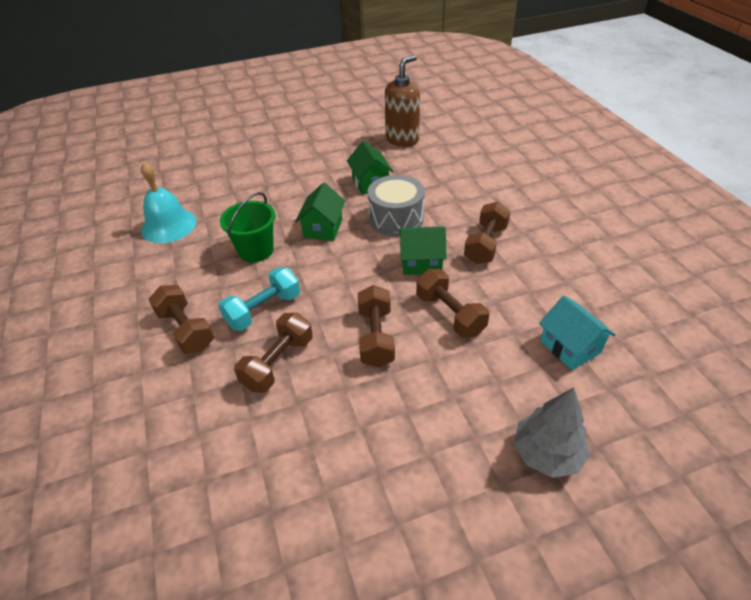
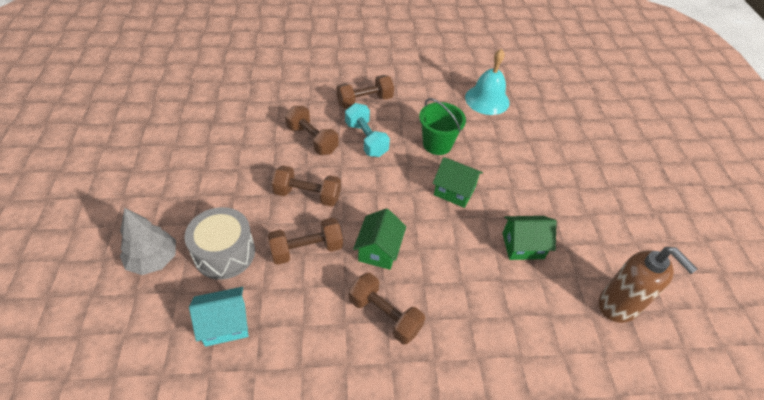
camera: 100 degrees right, 5 degrees up
grey drum [367,175,425,237] -> grey drum moved to [185,207,255,280]

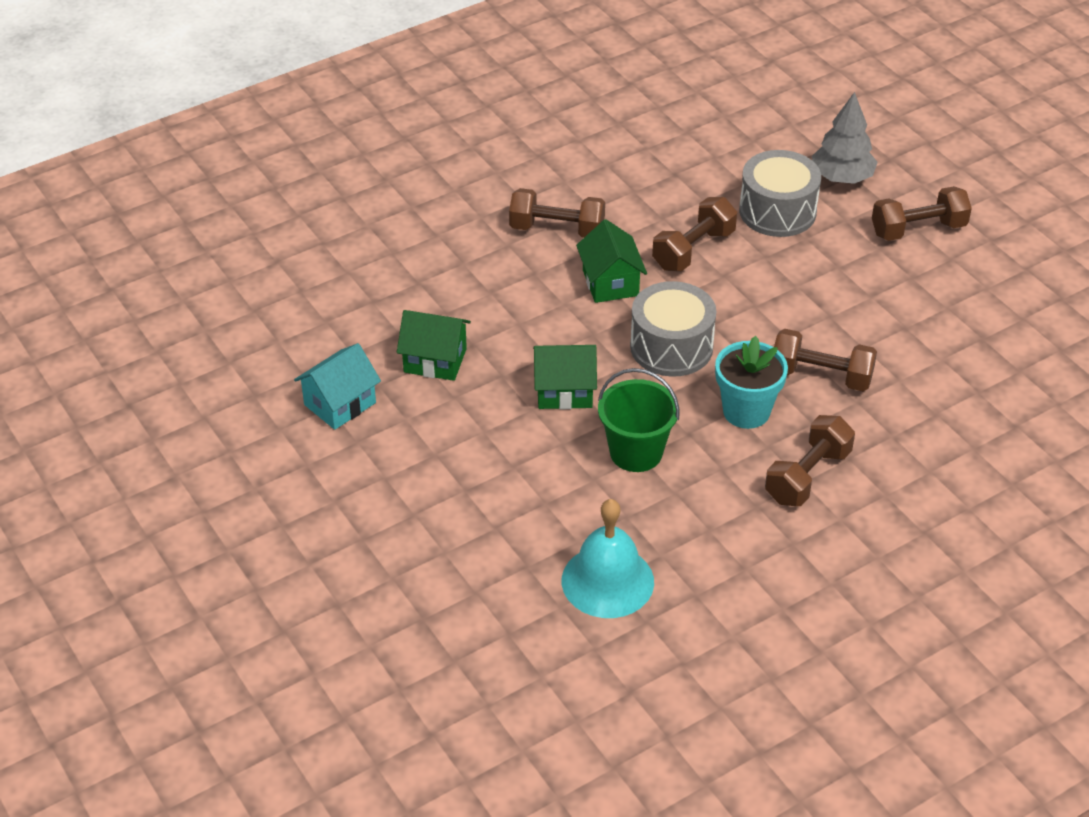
camera: 155 degrees right, 5 degrees down
turquoise house [189,287,248,347] -> turquoise house moved to [294,343,381,430]
brown dumbbell [271,165,341,207] -> brown dumbbell moved to [872,186,972,241]
turquoise dumbbell [345,103,390,157] -> turquoise flower pot [715,336,788,429]
green house [502,216,557,260] -> green house turned 45 degrees clockwise [397,310,471,381]
brown soap dispenser [599,247,697,323] -> none
none -> grey drum [630,281,716,377]

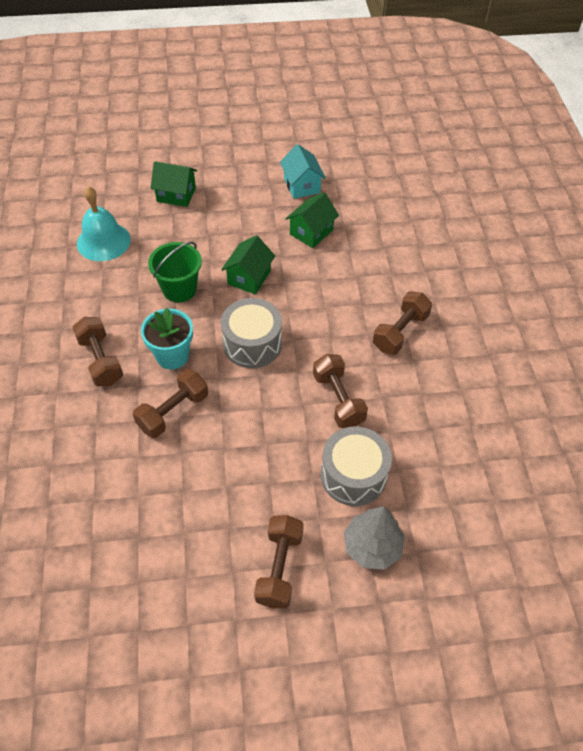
camera: 115 degrees right, 10 degrees up
green house [576,219,647,303] -> green house moved to [150,161,197,207]

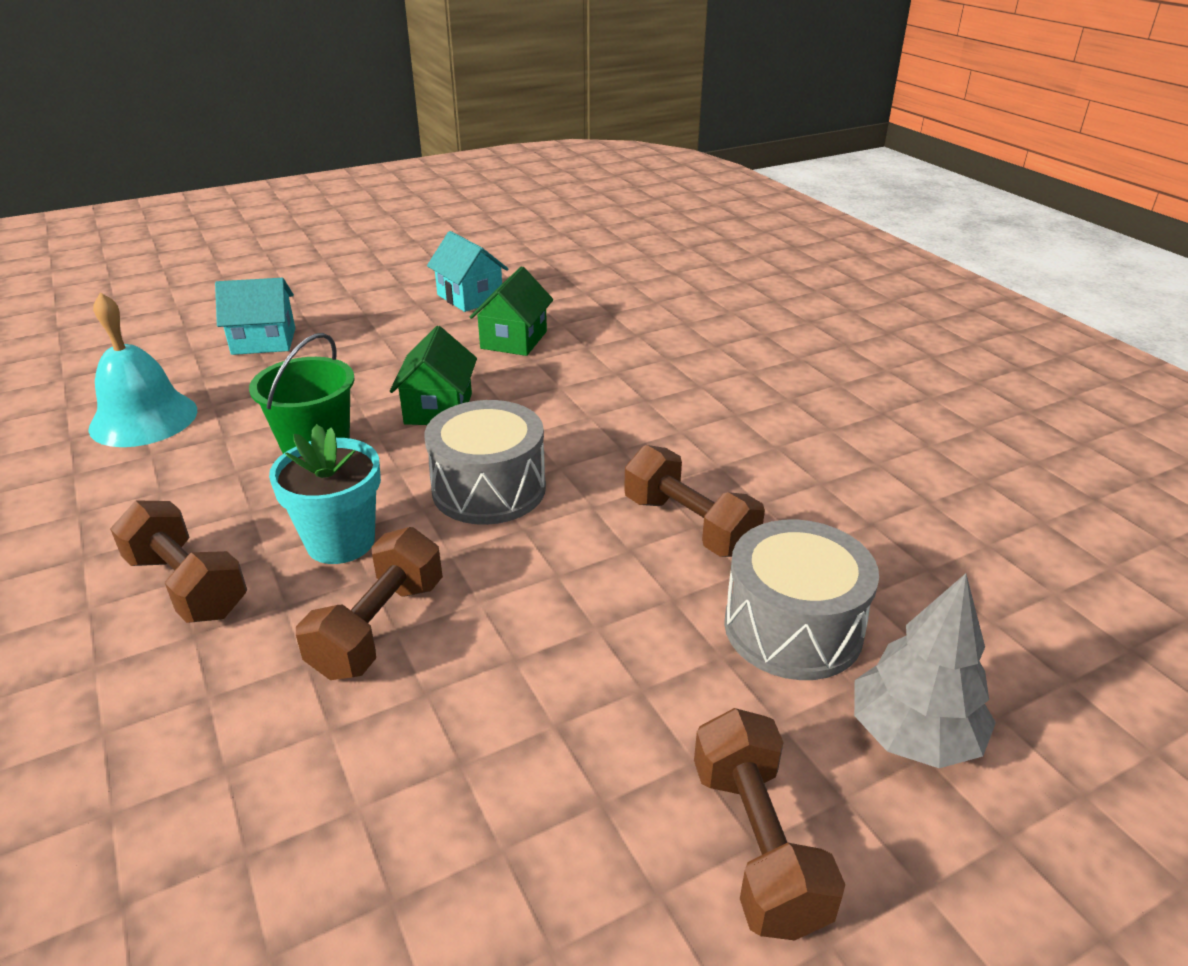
camera: 20 degrees left, 20 degrees down
green house [150,161,197,207] -> turquoise house [215,278,295,355]
brown dumbbell [373,292,432,355] -> none

